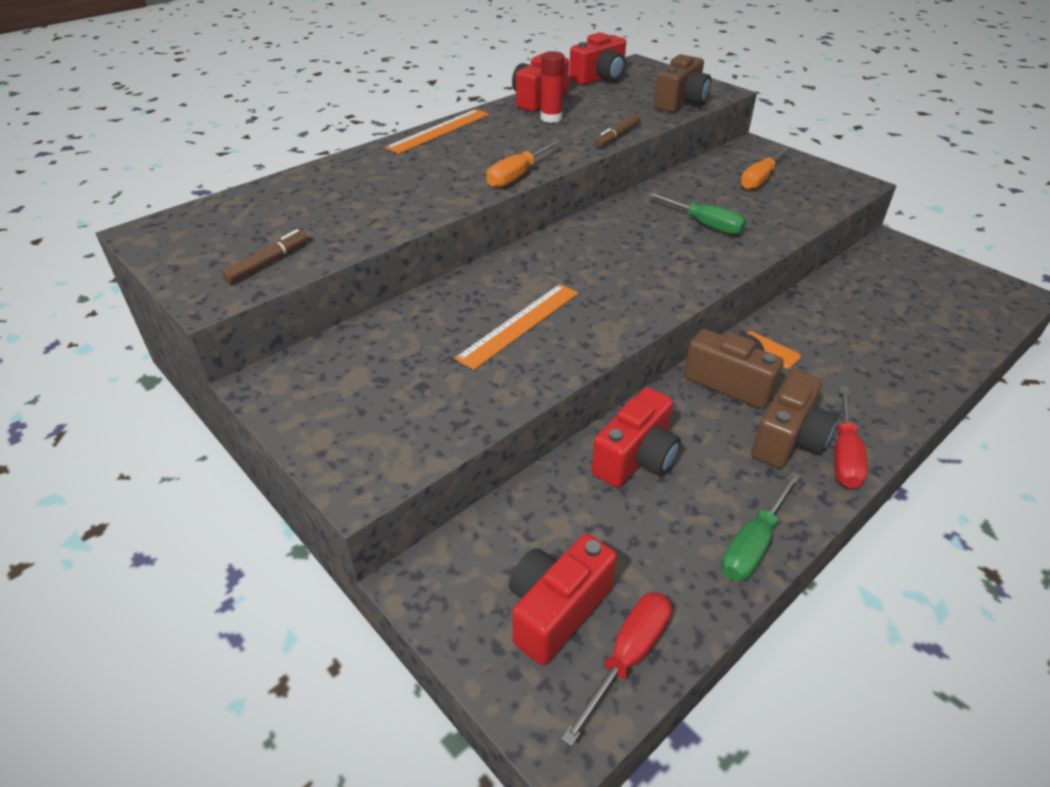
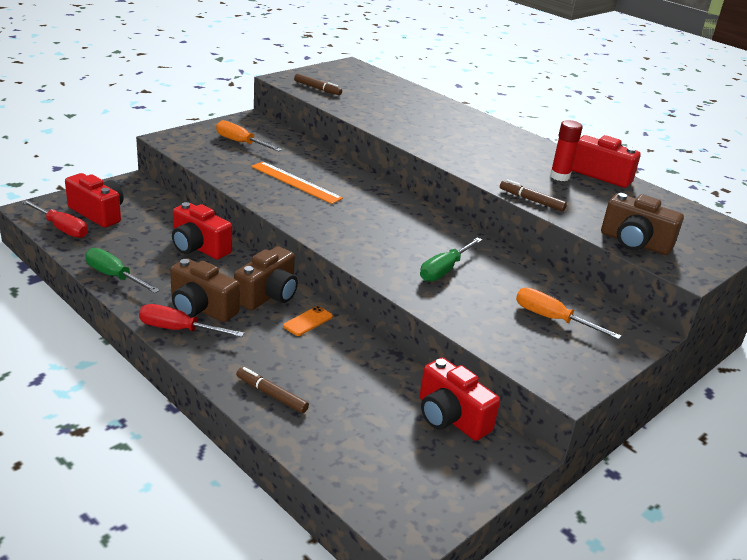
camera: 85 degrees right, 10 degrees down
orange ruler [385,109,489,154] -> none
orange screwdriver [486,140,561,188] -> orange screwdriver moved to [216,120,282,151]
red camera [569,32,626,85] -> red camera moved to [419,357,500,441]
none -> brown marker [236,367,309,413]

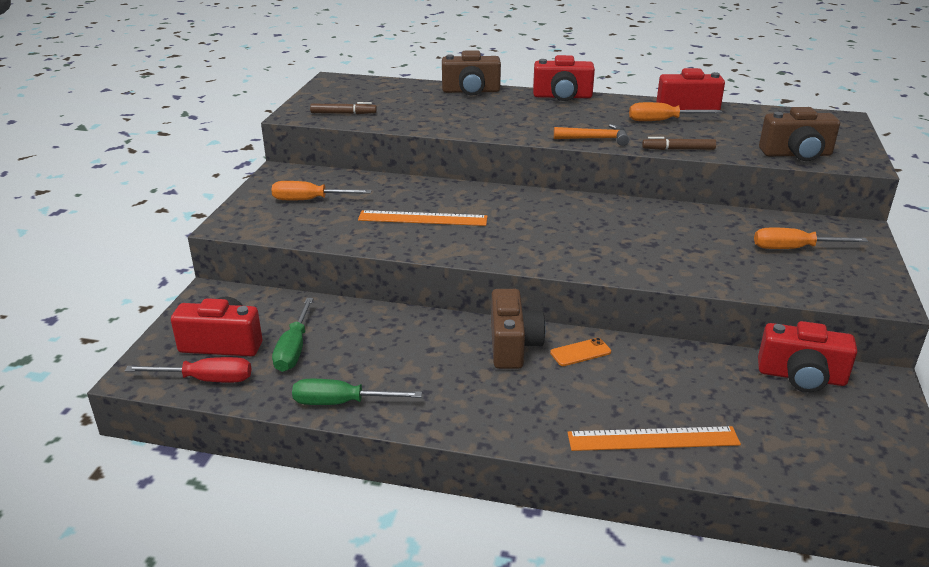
camera: 30 degrees left, 0 degrees up
red screwdriver [139,304,244,337] -> none
brown camera [170,258,240,322] -> brown camera moved to [442,50,501,95]
red camera [172,202,232,260] -> red camera moved to [533,55,595,101]
brown marker [236,367,309,413] -> orange ruler [567,426,741,451]
orange phone [283,306,333,336] -> orange phone turned 60 degrees clockwise [550,338,611,366]
green screwdriver [420,237,482,282] -> green screwdriver moved to [272,298,313,372]
red glue stick [550,120,583,181] -> orange screwdriver [629,102,723,121]
none -> orange hammer [554,124,629,146]

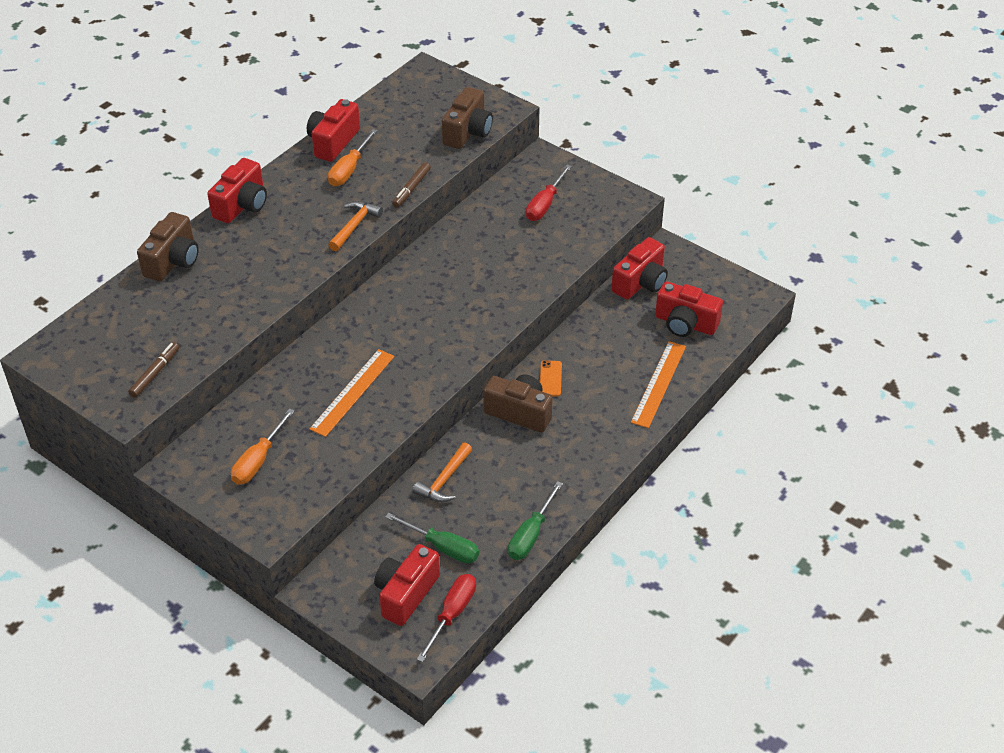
camera: 65 degrees left, 15 degrees up
orange screwdriver [754,227,868,249] -> red screwdriver [526,165,572,221]
none -> orange hammer [413,443,472,502]
none -> red camera [655,282,723,337]

